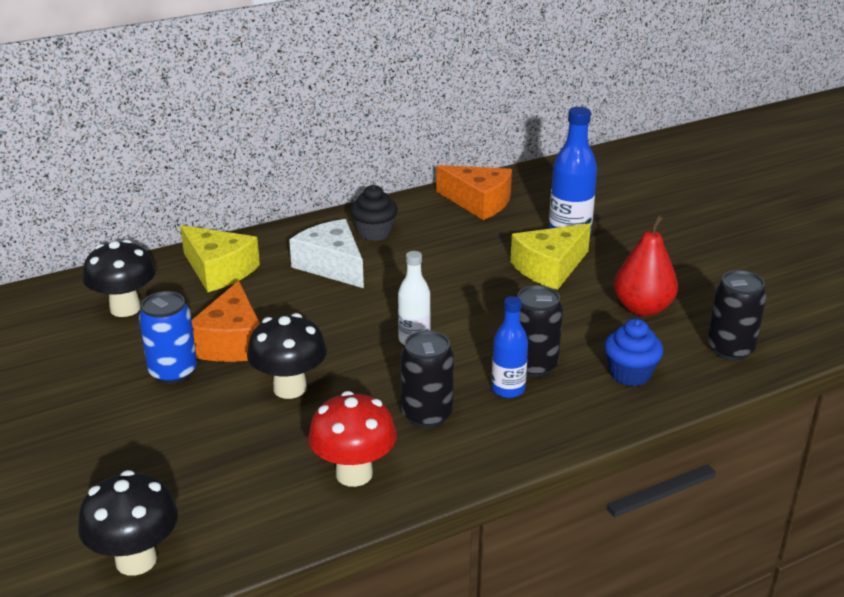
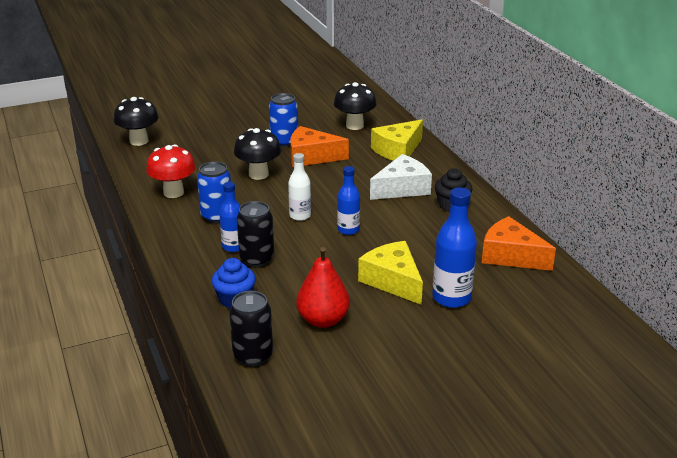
camera: 95 degrees right, 0 degrees up
black can [400,330,454,428] -> blue can [197,161,231,223]
orange cheese [436,165,512,220] -> orange cheese turned 90 degrees clockwise [482,216,556,271]
none -> blue bottle [337,166,360,235]

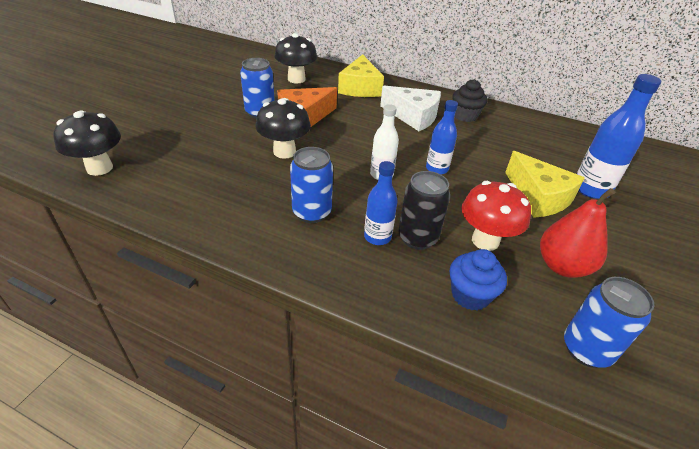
camera: 45 degrees left, 10 degrees up
red mushroom [146,144,196,198] -> red mushroom moved to [461,181,531,251]
black can [229,291,273,367] -> blue can [564,277,654,368]
yellow cheese [358,241,423,305] -> yellow cheese turned 135 degrees counterclockwise [505,151,585,218]
white cheese [370,154,432,200] -> white cheese turned 105 degrees clockwise [380,86,441,131]
orange cheese [482,216,556,271] -> none

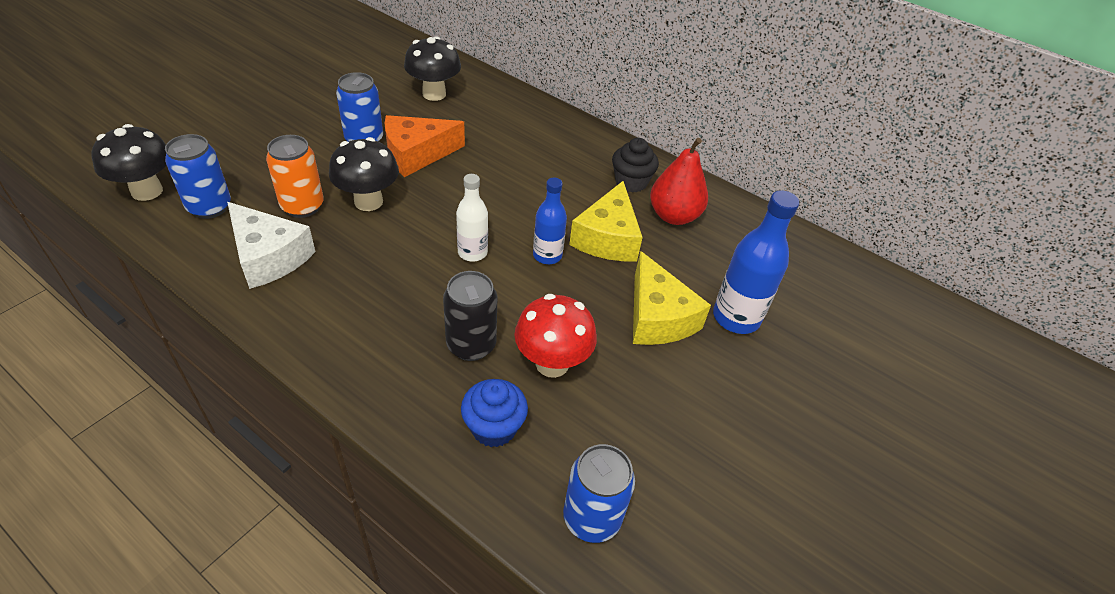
camera: 10 degrees right, 5 degrees up
blue can [290,147,333,223] -> blue can moved to [165,134,231,219]
yellow cheese [338,54,384,97] -> yellow cheese moved to [569,181,643,261]
blue bottle [364,161,398,245] -> none
white cheese [380,86,441,131] -> white cheese moved to [227,202,316,289]
red pear [540,188,615,278] -> red pear moved to [650,138,708,225]
none -> orange can [266,135,324,218]

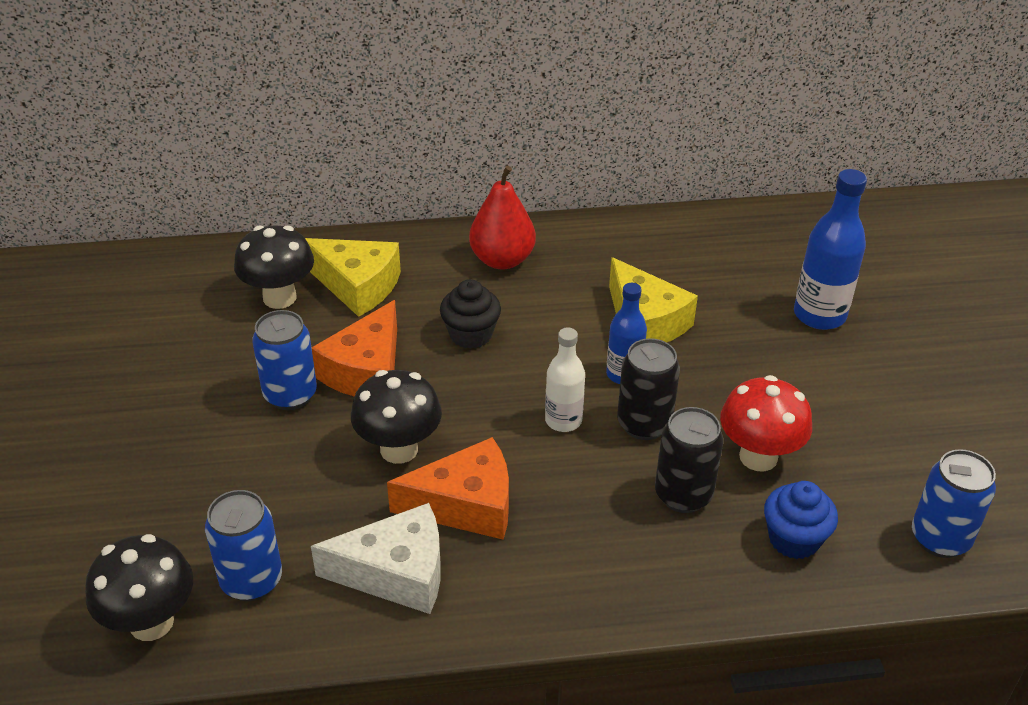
camera: 40 degrees left, 5 degrees down
orange can [266,135,324,218] -> none
black cupcake [612,138,659,193] -> black cupcake moved to [440,279,501,349]
yellow cheese [633,251,711,345] -> yellow cheese moved to [305,238,401,317]
red pear [650,138,708,225] -> red pear moved to [469,166,536,270]
none -> orange cheese [387,437,509,540]
none -> black can [617,338,680,440]

